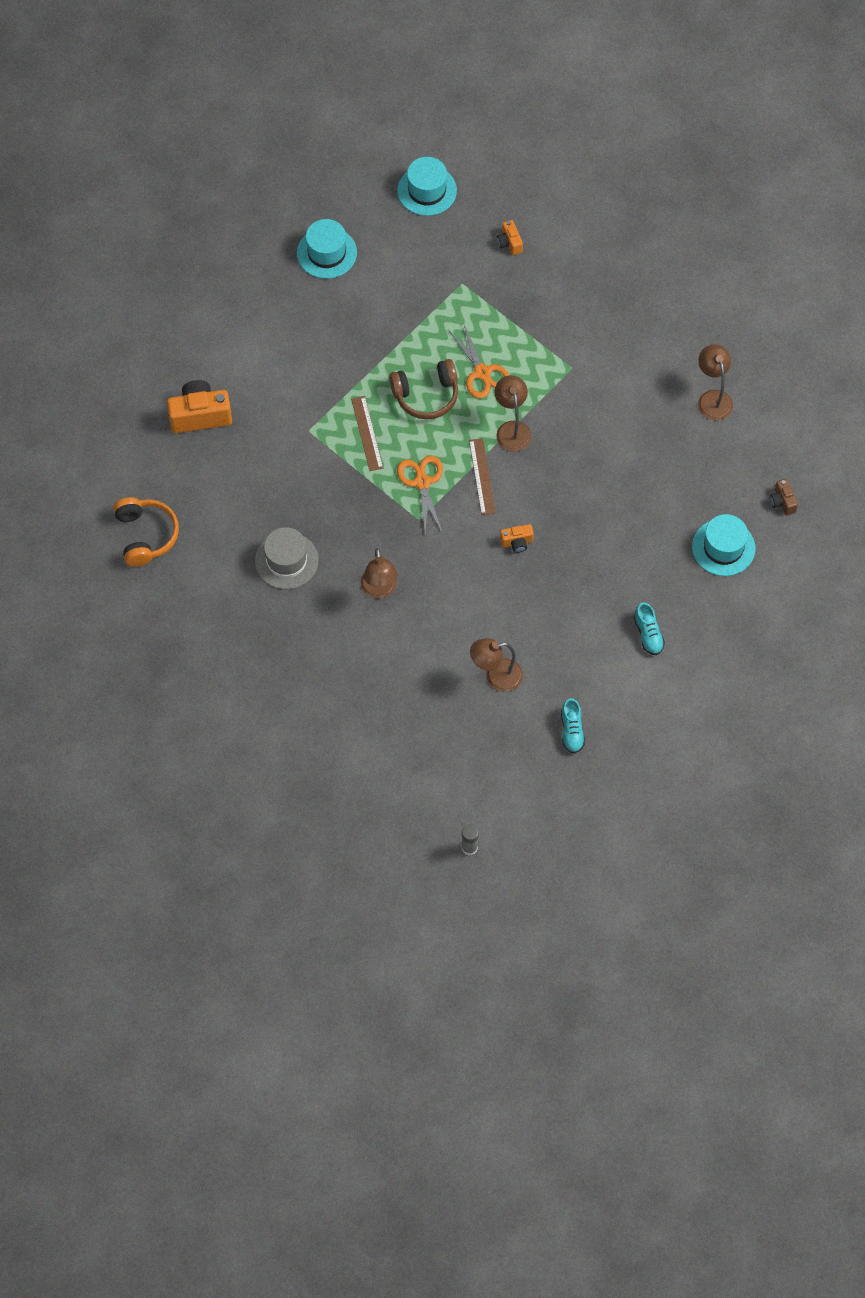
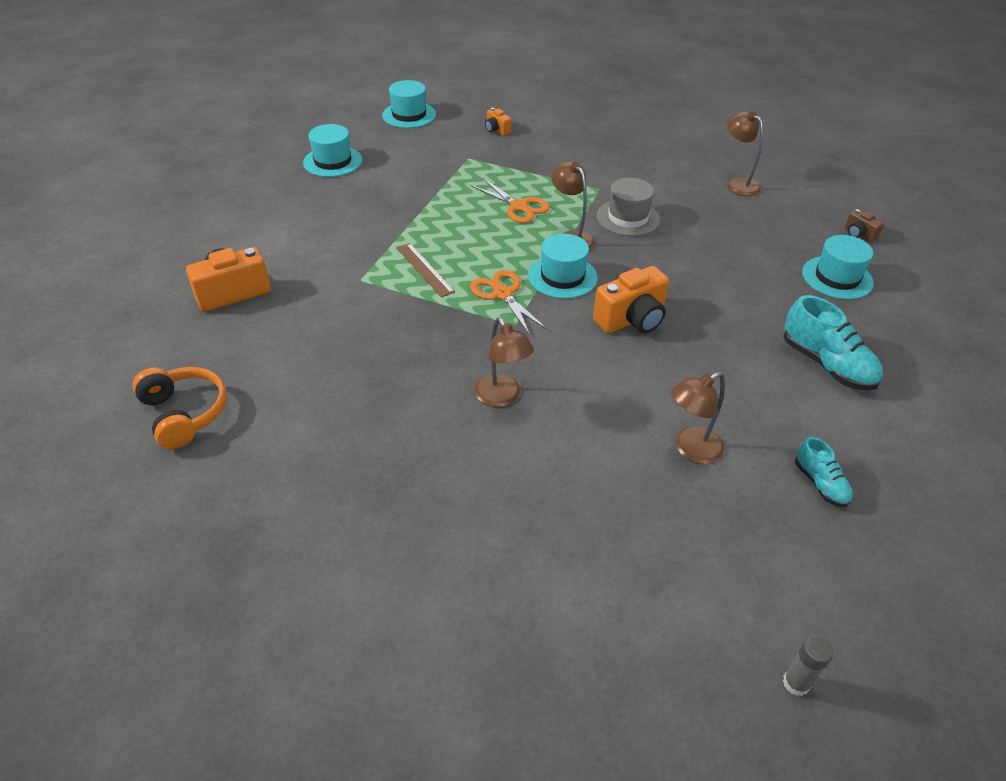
camera: 20 degrees left, 20 degrees down
grey hat [255,527,319,589] -> grey hat moved to [597,178,660,236]
brown headphones [389,359,458,419] -> none
brown ruler [469,438,496,515] -> turquoise hat [528,234,597,299]
orange camera [500,524,534,553] -> orange camera [593,266,669,333], size x1.95
turquoise shoe [634,602,665,655] -> turquoise shoe [783,295,883,391], size x1.75

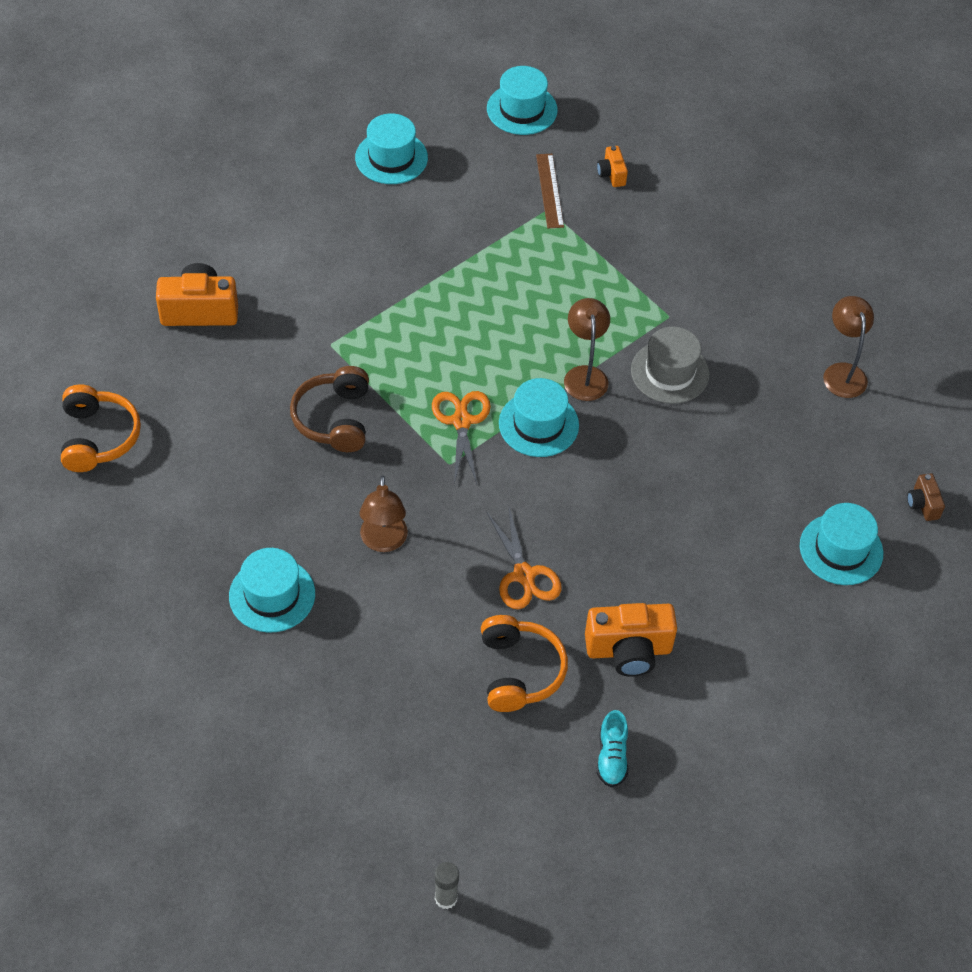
camera: 25 degrees right, 10 degrees up
brown ruler [397,243,455,297] -> brown ruler moved to [536,154,564,228]
orange scissors [471,178,550,223] -> orange scissors moved to [487,508,561,609]
orange camera [593,266,669,333] -> orange camera moved to [585,603,677,677]
brown lamp [671,372,725,464] -> orange headphones [481,615,568,712]
turquoise shoe [783,295,883,391] -> none
none -> turquoise hat [229,548,315,633]
none -> brown headphones [290,366,369,452]

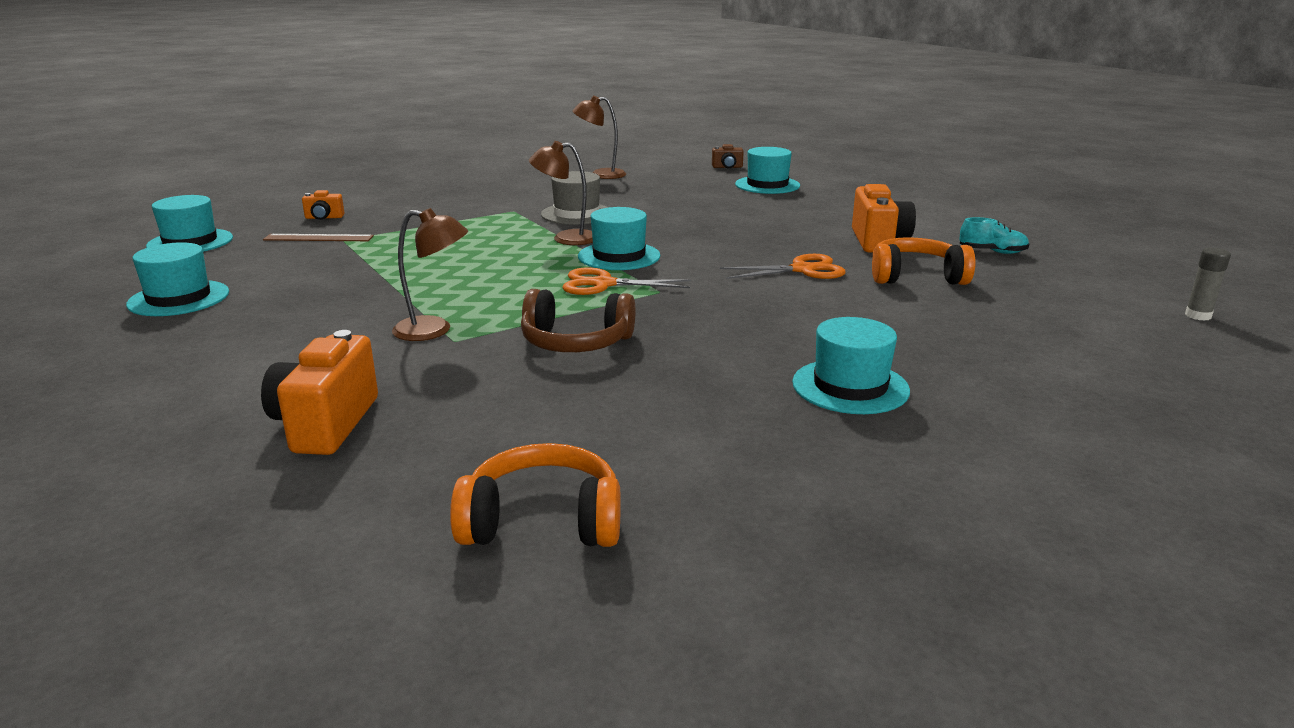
camera: 80 degrees left, 30 degrees down
brown lamp [359,475,408,552] -> brown lamp moved to [392,208,468,341]

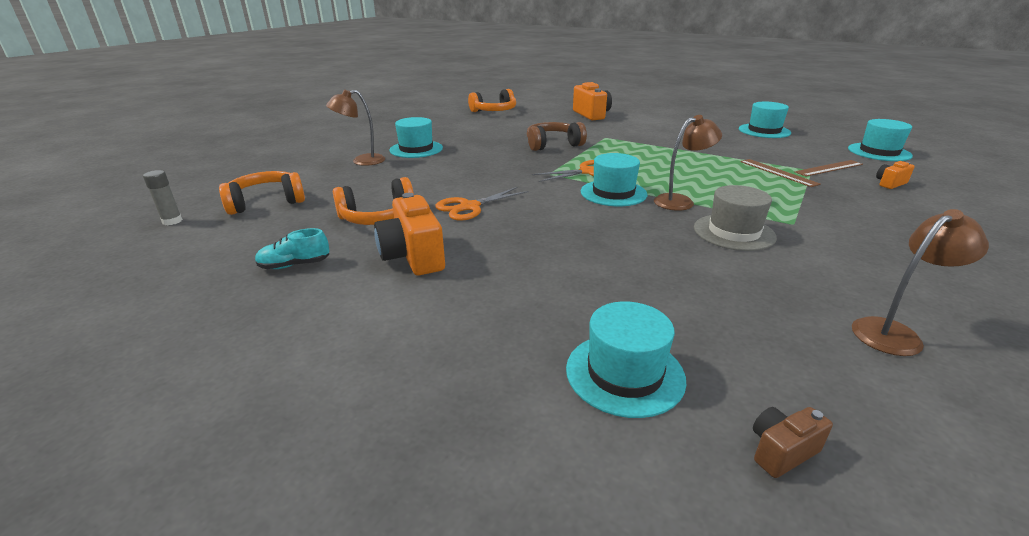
camera: 155 degrees right, 5 degrees up
brown lamp [392,208,468,341] -> brown lamp moved to [326,89,385,166]
none -> orange headphones [219,171,305,215]
none -> brown ruler [740,159,821,187]

